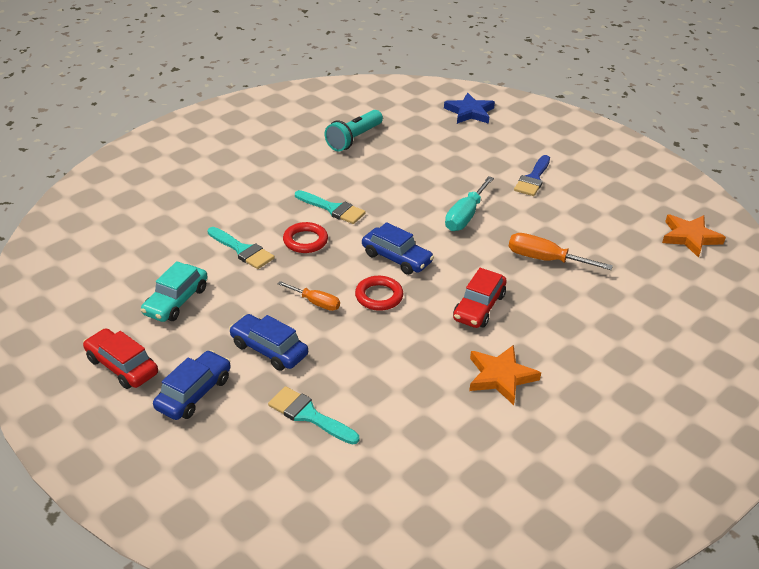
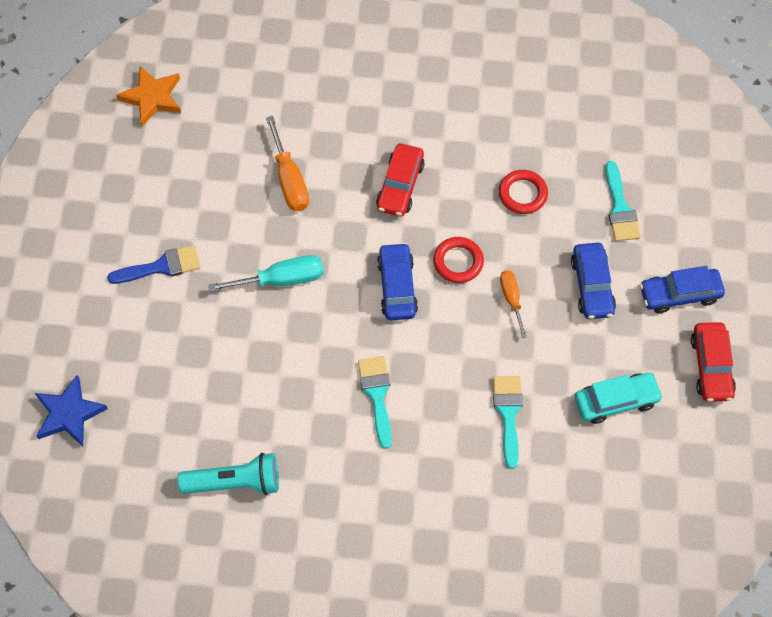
camera: 130 degrees left, 25 degrees up
red ring [283,222,328,253] -> red ring moved to [499,170,548,214]
red car [453,268,507,328] -> red car turned 120 degrees clockwise [376,144,425,217]
orange star [469,345,541,405] -> none

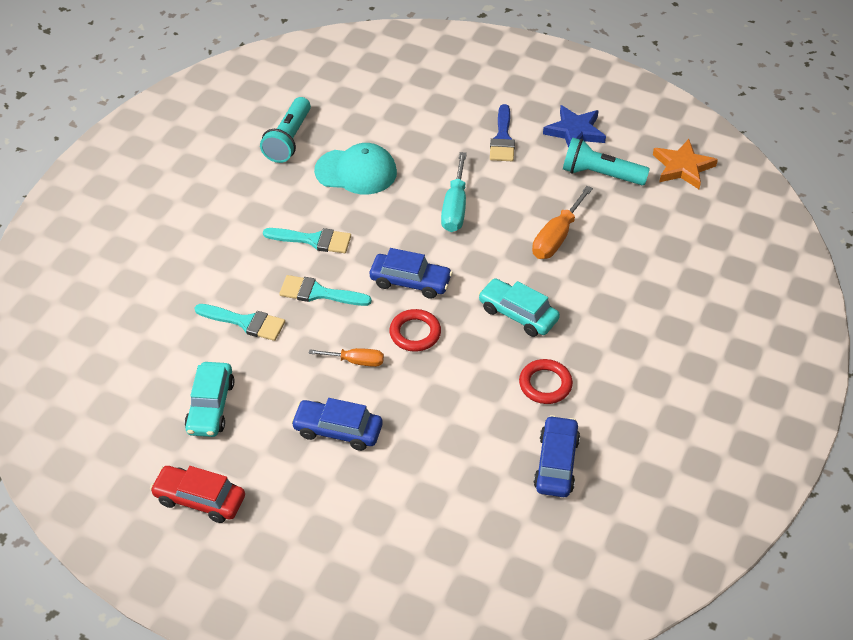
camera: 110 degrees right, 15 degrees down
blue star [35,375,108,446] -> blue star moved to [543,105,606,148]
orange screwdriver [266,116,309,211] -> orange screwdriver turned 60 degrees counterclockwise [532,186,593,259]
red car [376,144,425,217] -> turquoise car [478,278,560,337]
red ring [499,170,548,214] -> red ring moved to [519,359,573,404]
turquoise brush [605,161,641,241] -> turquoise brush moved to [279,275,372,306]
blue car [640,266,725,313] -> blue car moved to [534,415,580,497]
none -> turquoise cap [314,143,397,194]
none -> turquoise flashlight [563,137,650,185]

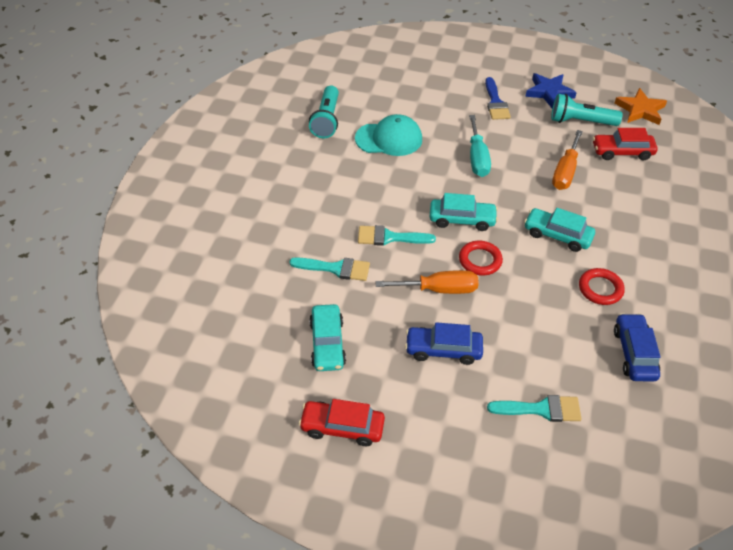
camera: 10 degrees left, 0 degrees up
turquoise brush [263,228,351,253] -> turquoise brush moved to [487,395,581,422]
orange screwdriver [308,348,384,367] -> orange screwdriver [376,270,479,294], size x1.58
blue car [370,248,453,299] -> turquoise car [430,193,498,231]
none -> red car [593,128,658,161]

